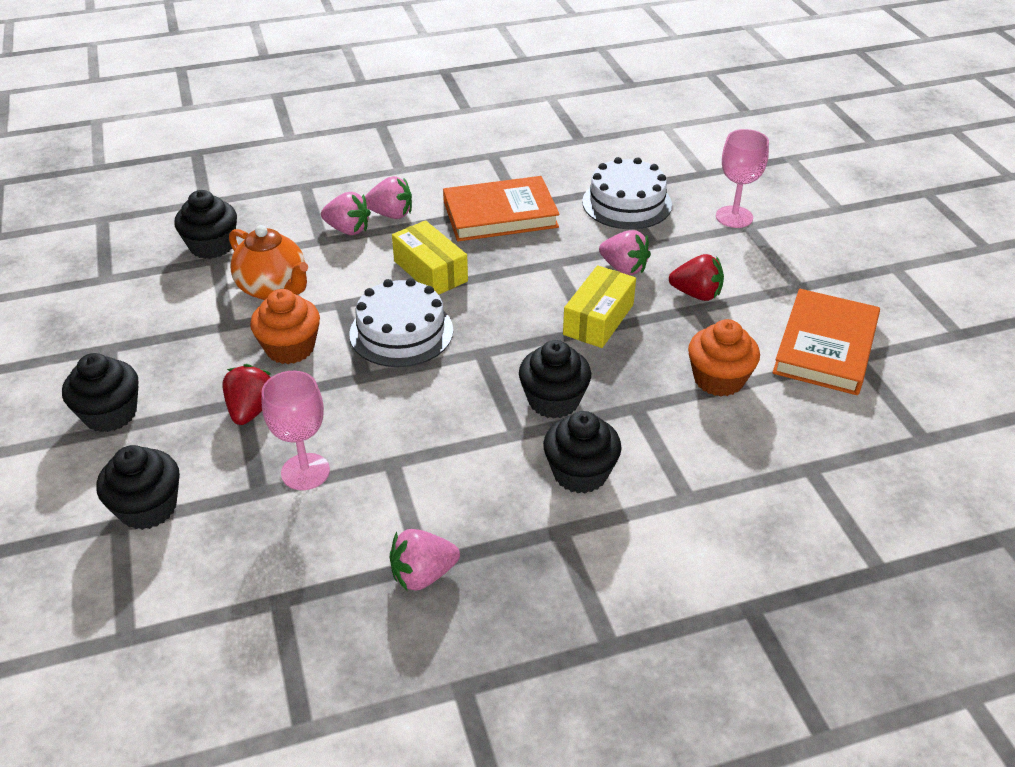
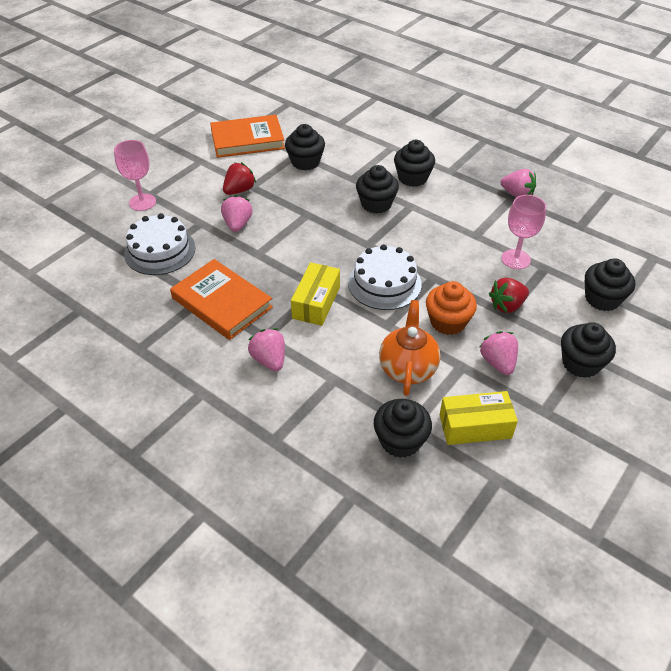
camera: 125 degrees left, 5 degrees up
pink strawberry [321,192,371,235] -> pink strawberry moved to [480,331,518,375]
yellow box [563,265,636,348] -> yellow box moved to [440,391,518,445]
red strawberry [669,254,724,301] -> red strawberry turned 60 degrees clockwise [223,162,256,195]
orange cupcake [688,319,760,397] -> black cupcake [285,124,325,170]

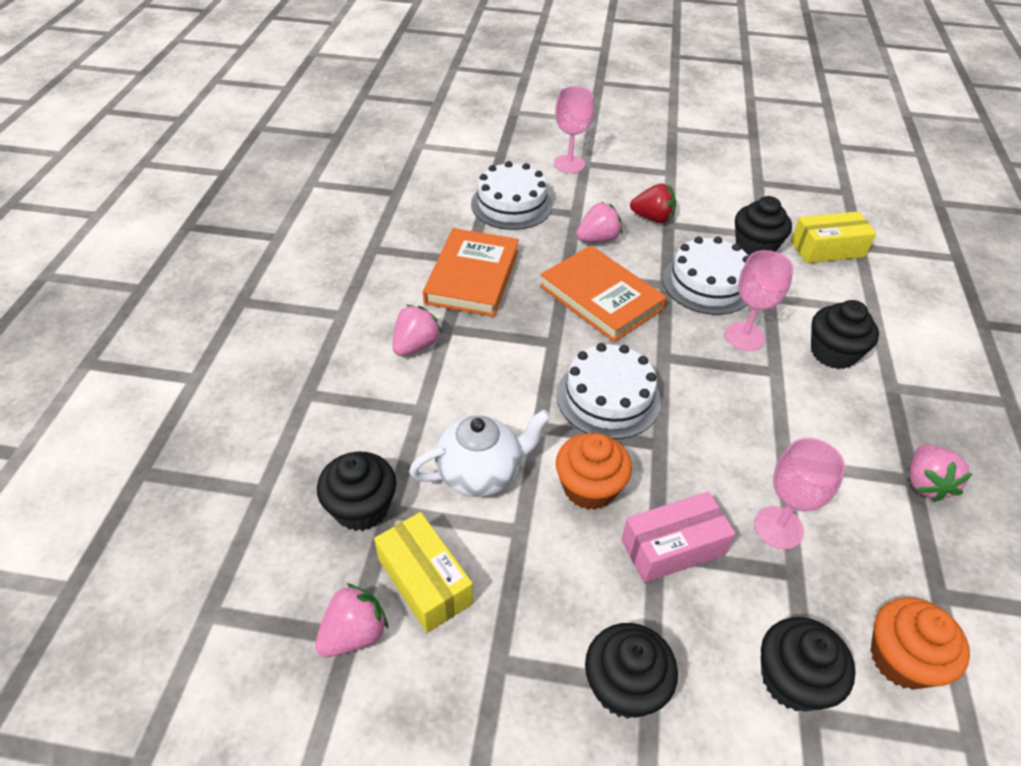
camera: 60 degrees right, 0 degrees up
orange book [210,115,285,158] -> orange book moved to [540,245,667,342]
yellow box [291,262,340,326] -> yellow box moved to [791,211,876,263]
black cupcake [356,165,399,214] -> pink goblet [725,250,794,351]
orange teapot [379,300,441,396] -> white teapot [409,410,551,497]
pink strawberry [480,331,518,375] -> pink strawberry moved to [315,583,388,657]
red strawberry [489,277,529,313] -> pink box [621,491,736,583]
none -> white cake [663,236,749,315]
none -> orange cupcake [870,597,970,690]

